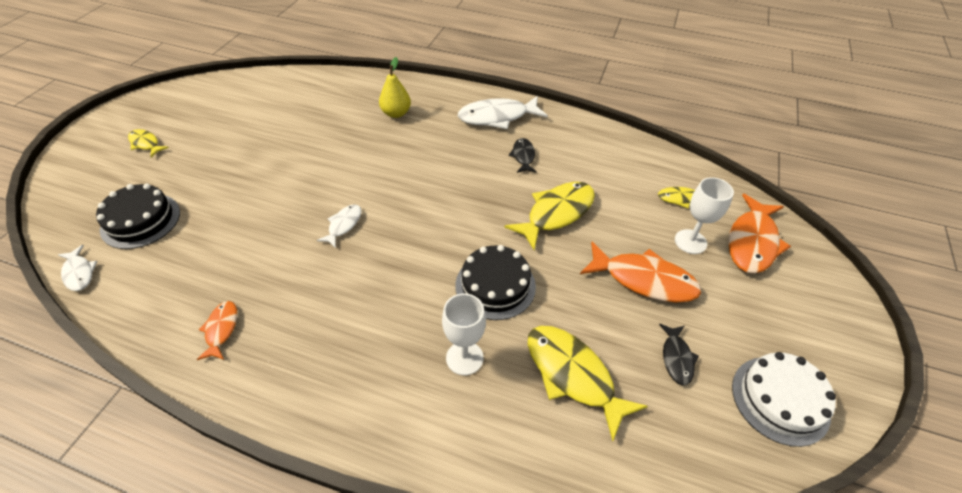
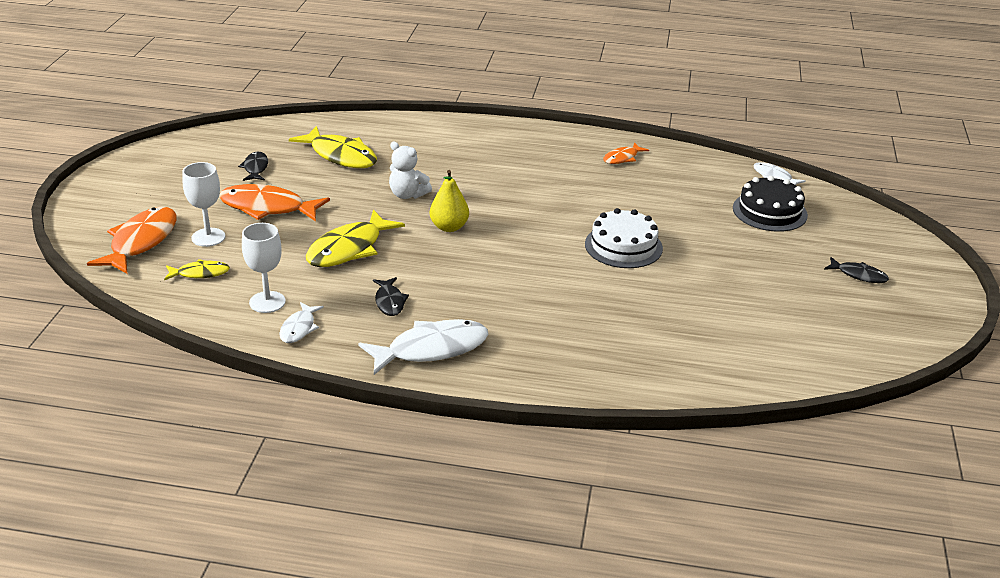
camera: 170 degrees right, 15 degrees down
yellow fish [128,129,169,157] -> black fish [824,257,889,283]
orange fish [197,301,237,360] -> orange fish turned 60 degrees clockwise [603,142,649,164]
white fish [317,204,362,248] -> white fish moved to [279,302,324,343]
yellow pear [379,57,411,118] -> yellow pear moved to [430,170,469,232]
white goblet [442,294,486,375] -> white goblet moved to [242,223,286,313]
black cake [455,245,536,320] -> white teddy bear [389,142,432,199]
white cake [732,352,836,447] -> white cake moved to [585,208,663,268]

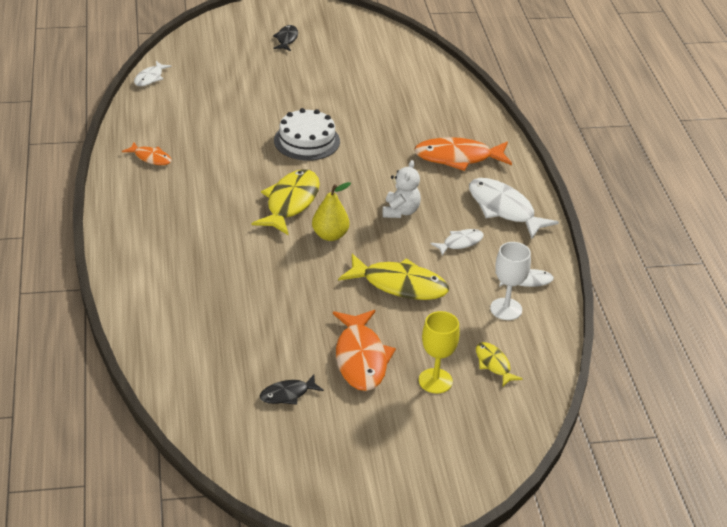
camera: 110 degrees left, 5 degrees up
orange fish [87,207,177,274] -> orange fish moved to [414,137,512,171]
white goblet [183,162,225,247] -> yellow goblet [419,311,460,393]
yellow fish [289,126,377,168] -> yellow fish moved to [252,169,320,235]
black fish [373,277,409,316] -> white fish [430,229,484,256]
white teddy bear [389,142,432,199] -> white teddy bear moved to [383,160,421,218]
black cake [733,176,808,232] -> none

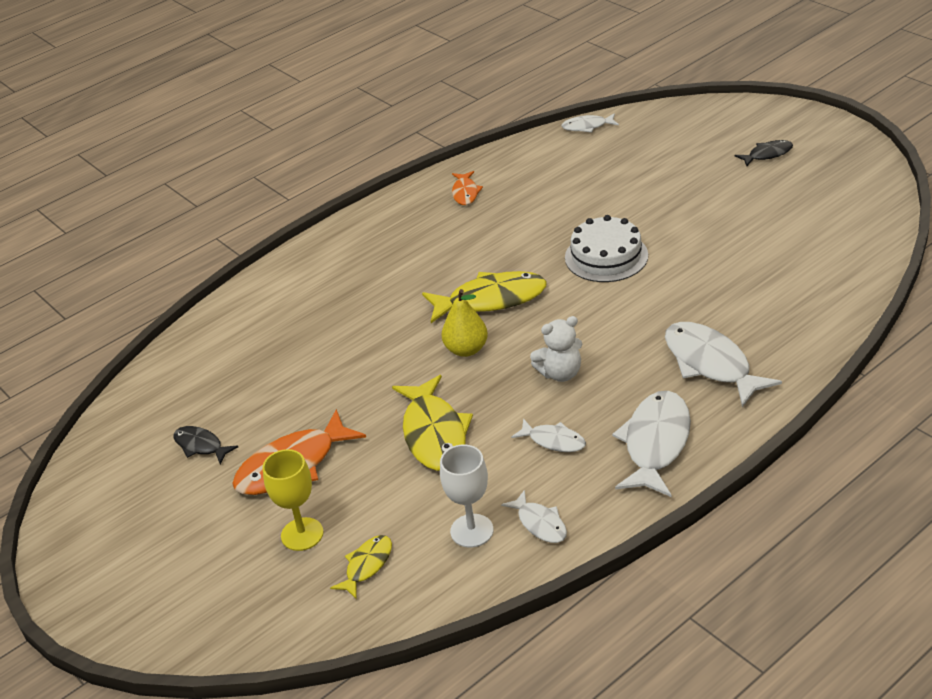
camera: 65 degrees right, 0 degrees up
orange fish [414,137,512,171] -> white fish [665,322,782,407]

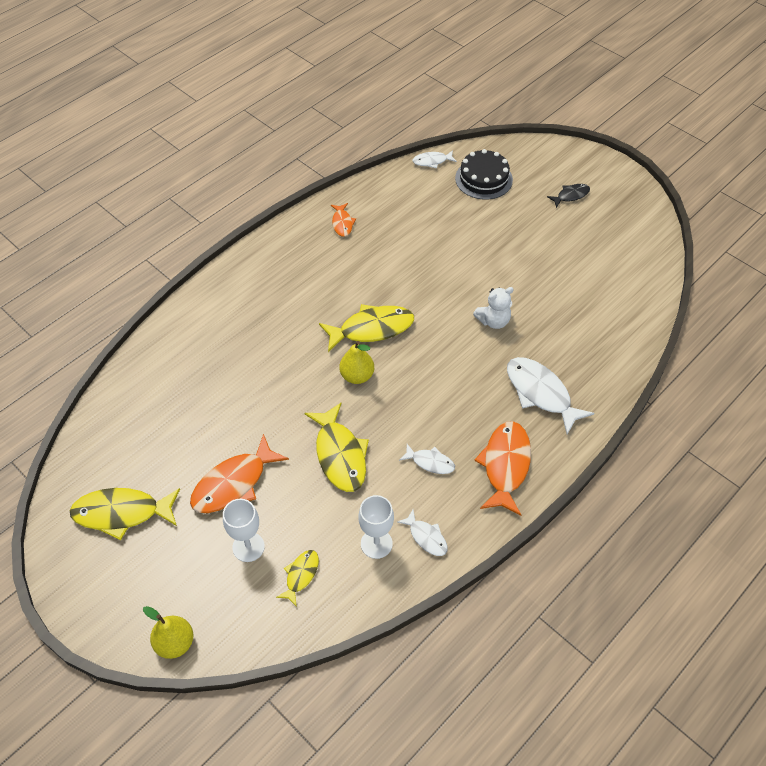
camera: 10 degrees left, 15 degrees up
black fish [174,426,238,464] -> none
yellow goblet [262,449,324,551] -> white goblet [223,499,265,562]
white teddy bear [530,316,582,382] -> white teddy bear moved to [473,287,514,329]
white cake [565,215,648,282] -> none
white fish [612,391,691,497] -> orange fish [474,421,531,516]
none -> yellow fish [70,488,180,541]
none -> yellow pear [143,606,193,659]
none -> black cake [455,149,513,200]

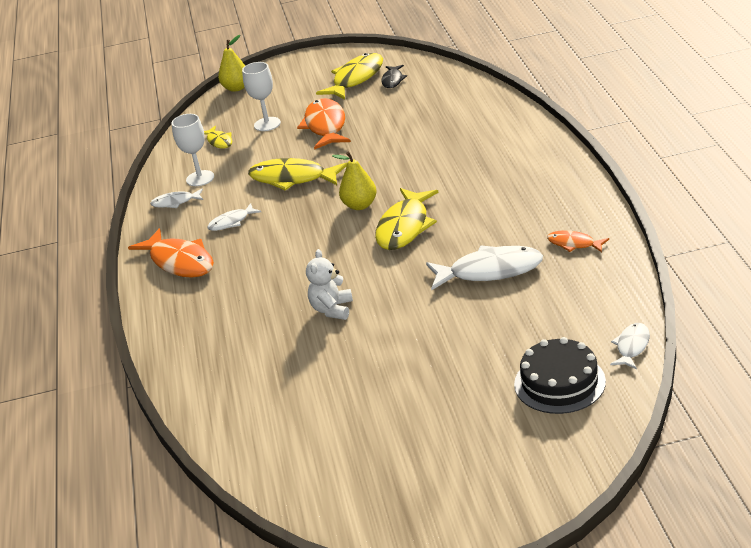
camera: 130 degrees right, 20 degrees down
white fish [507,357,594,434] -> white fish moved to [426,245,543,290]
black fish [547,184,590,208] -> black fish moved to [381,65,407,88]

